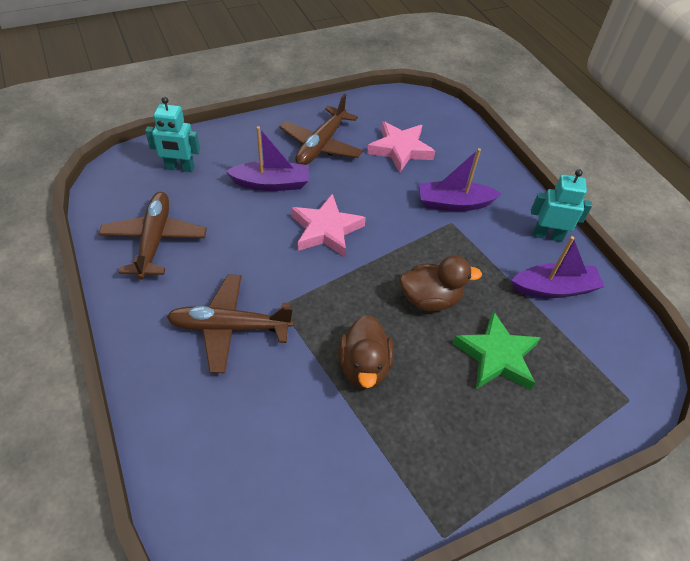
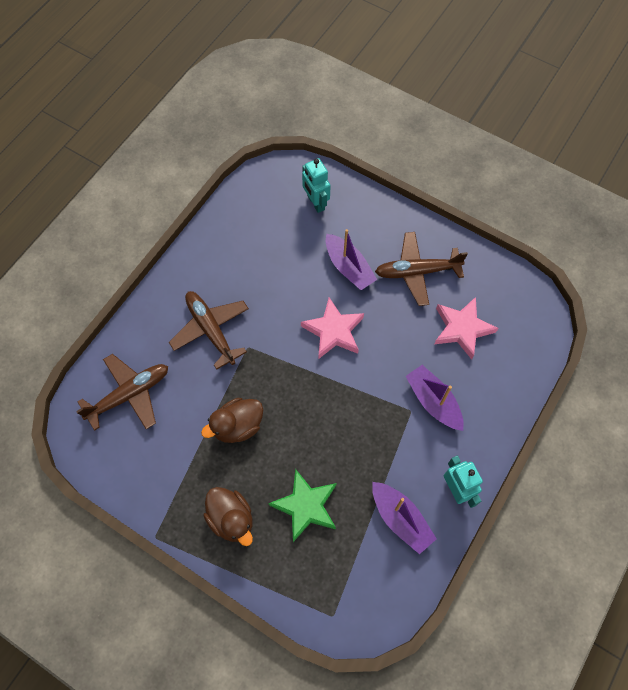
camera: 60 degrees right, 15 degrees up
brown plane [98,192,207,279] -> brown plane moved to [76,354,168,431]
brown duck [399,256,482,312] -> brown duck moved to [203,487,253,546]

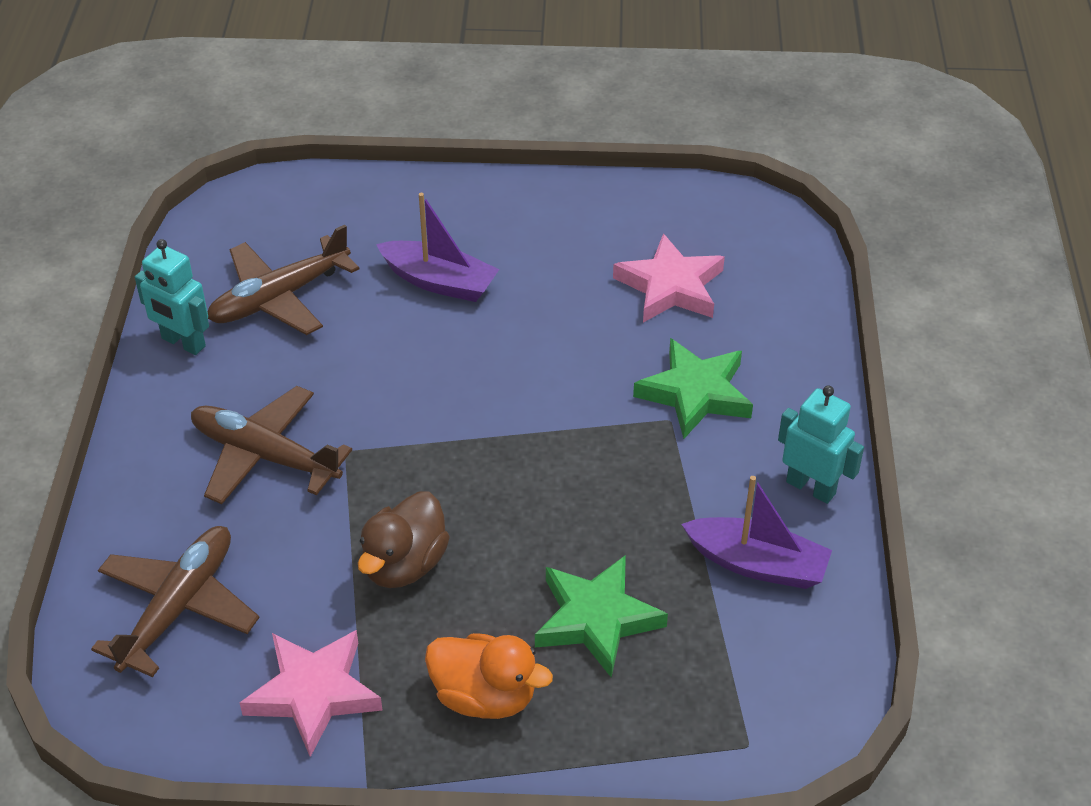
camera: 30 degrees left, 20 degrees down
brown duck [203,487,253,546] -> orange duck [425,633,553,719]
pink star [301,298,364,359] -> pink star moved to [239,630,382,757]
turquoise robot [302,158,330,213] -> turquoise robot moved to [135,239,209,355]
brown plane [375,232,468,306] -> brown plane moved to [208,225,359,335]
purple boat [406,365,464,431] -> green star [633,338,753,439]

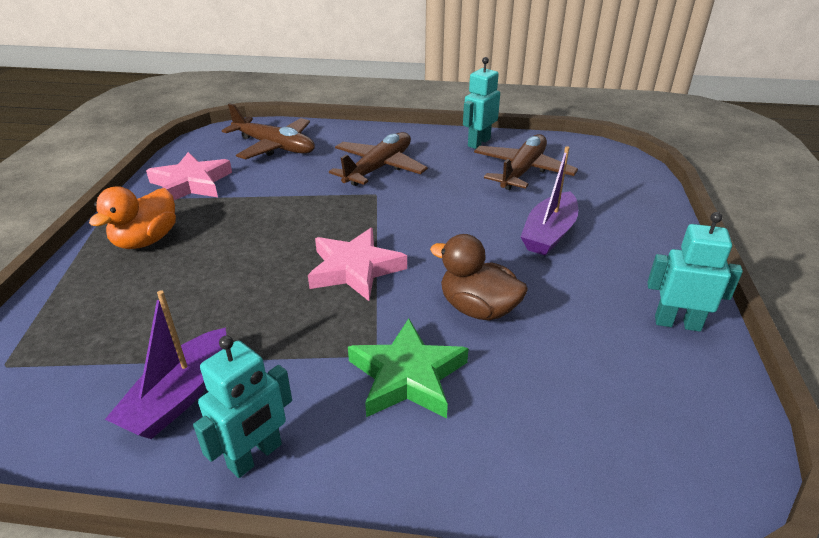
camera: 95 degrees right, 10 degrees down
brown plane [208,225,359,335] -> brown plane turned 60 degrees clockwise [474,134,578,190]
brown duck [358,492,450,588] -> brown duck moved to [430,234,528,320]
green star [535,555,668,677] -> none
pink star [613,233,725,323] -> pink star moved to [308,228,407,301]
none -> turquoise robot [647,212,743,332]

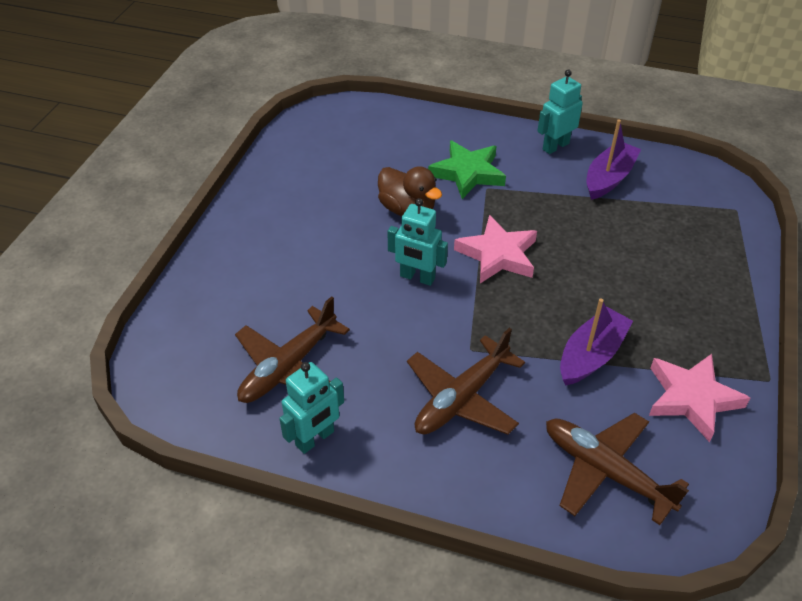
camera: 170 degrees left, 10 degrees up
orange duck [89,186,176,249] -> none
purple boat [520,146,578,256] -> purple boat moved to [560,298,633,385]
turquoise robot [647,212,743,332] -> turquoise robot moved to [388,198,448,286]

